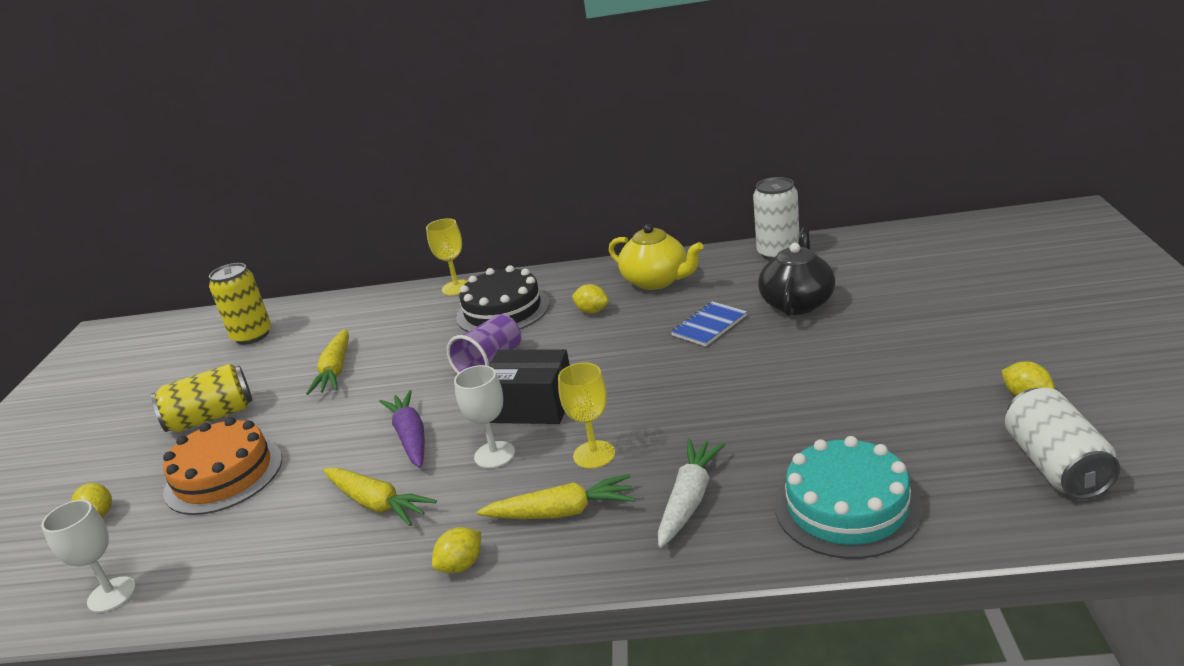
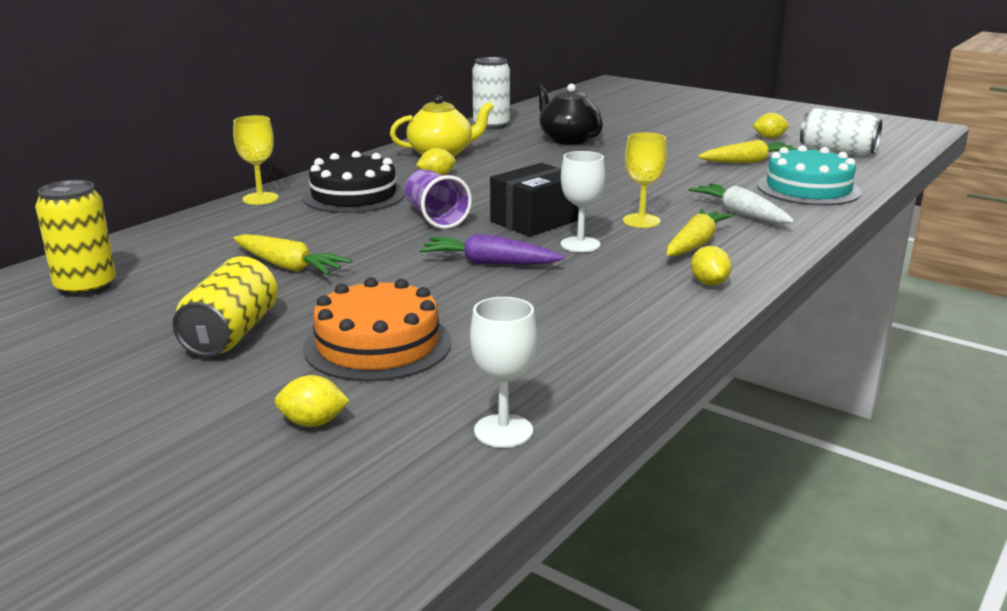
camera: 60 degrees left, 5 degrees down
yellow carrot [323,468,437,526] -> yellow carrot moved to [698,140,797,163]
blue notebook [671,301,747,346] -> none

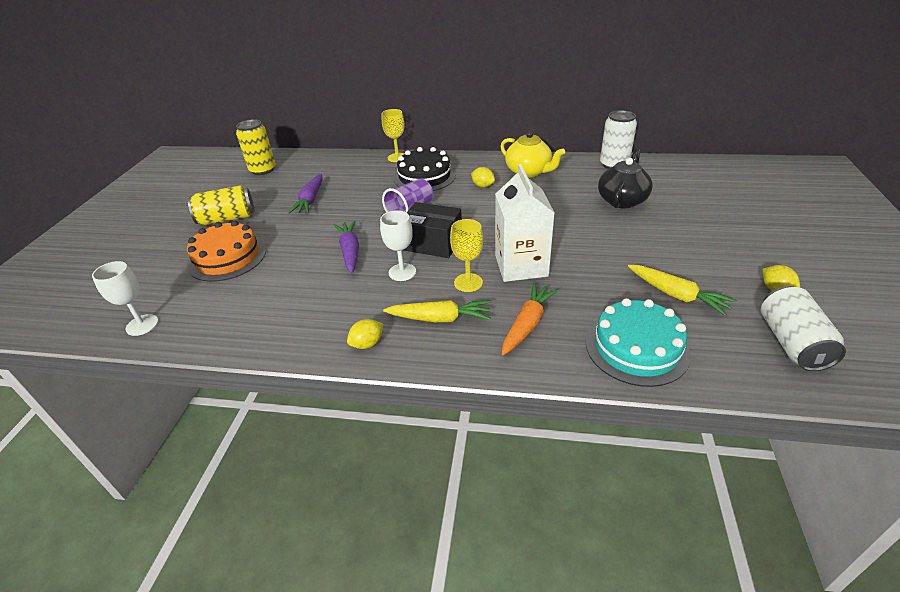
camera: 65 degrees right, 15 degrees up
yellow carrot [233,234,352,275] -> purple carrot [288,174,323,214]
yellow lemon [275,375,349,427] -> none
white carrot [689,183,795,224] -> orange carrot [502,282,559,356]
none -> white carton [495,164,555,282]

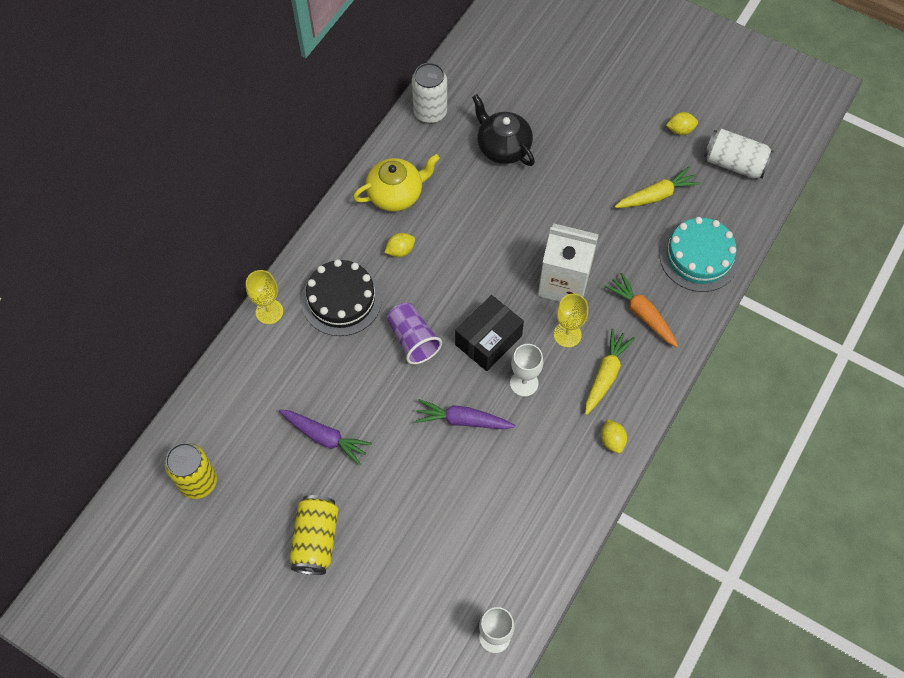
camera: 70 degrees left, 25 degrees up
orange cake [187,221,266,282] -> none

